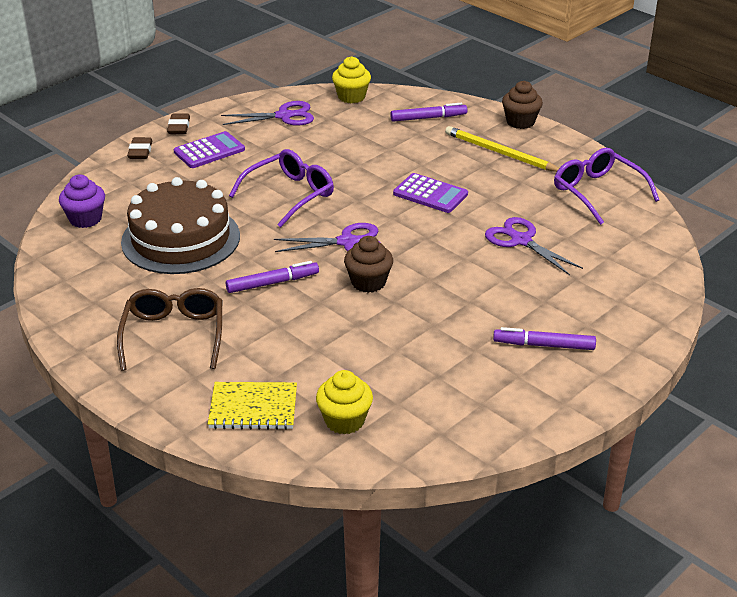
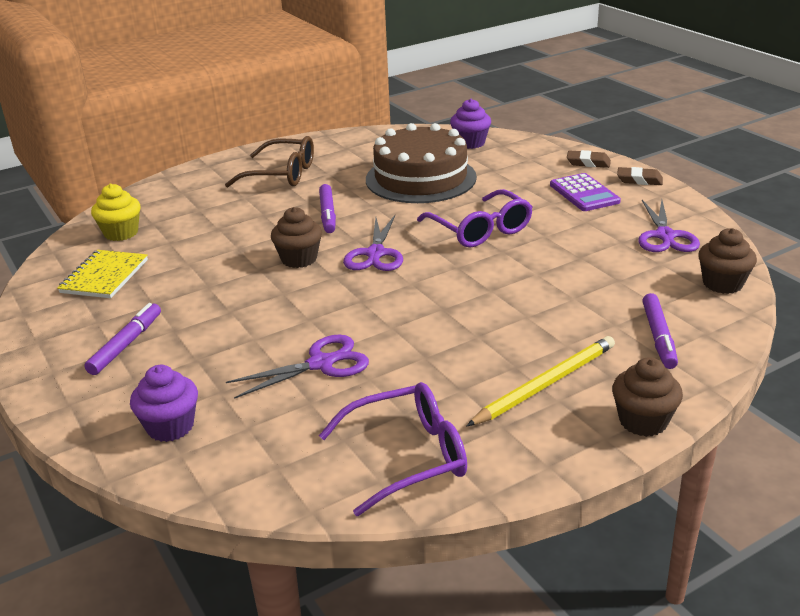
camera: 105 degrees right, 5 degrees down
yellow notebook [208,382,297,430] -> yellow notebook moved to [57,250,148,298]
yellow cupcake [332,56,371,103] -> brown cupcake [698,228,757,294]
purple calculator [393,173,468,213] -> none
none -> purple cupcake [130,365,198,442]

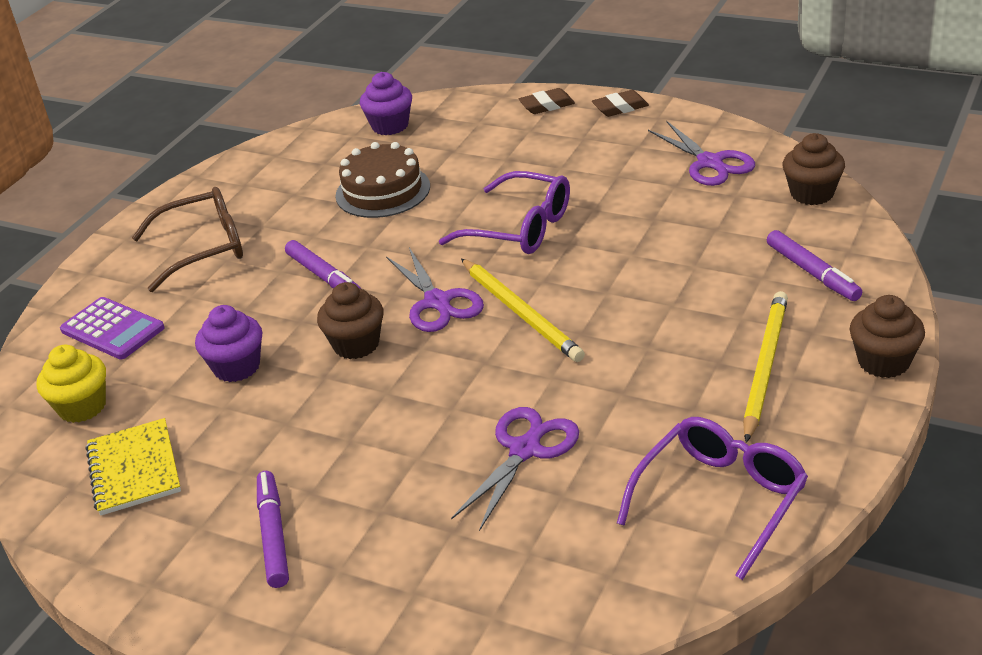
camera: 30 degrees left, 5 degrees up
purple cupcake [130,365,198,442] -> purple cupcake moved to [195,305,262,382]
brown cake [366,123,477,203] -> brown cake [335,142,430,218], size x0.66
purple calculator [550,173,621,211] -> purple calculator moved to [60,297,165,359]
none -> yellow pencil [461,259,585,362]

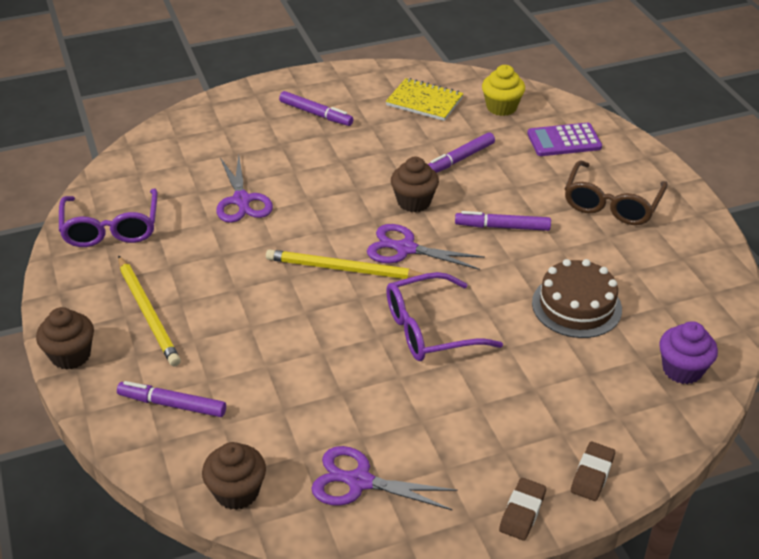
camera: 130 degrees right, 5 degrees up
purple cupcake [195,305,262,382] -> purple marker [428,132,495,173]

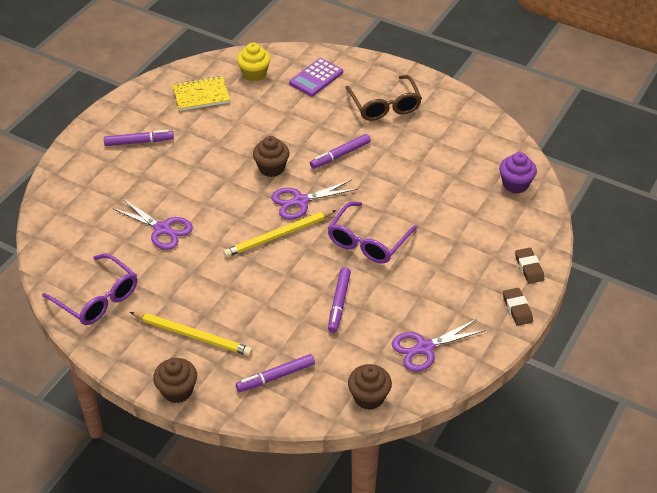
camera: 40 degrees left, 5 degrees up
purple marker [428,132,495,173] -> purple marker moved to [328,268,351,333]
brown cake [532,259,622,338] -> none

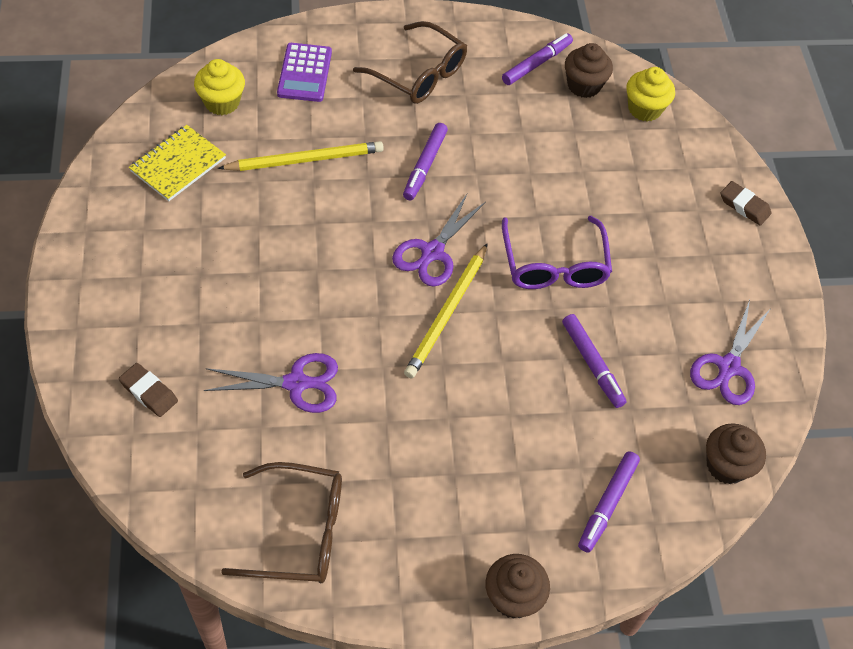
camera: 40 degrees left, 10 degrees up
purple glasses [42,254,137,325] -> brown glasses [221,462,342,583]
purple marker [104,130,174,146] -> purple marker moved to [502,34,573,85]
yellow pencil [130,312,252,356] -> yellow pencil moved to [218,141,384,171]
brown cupcake [253,136,289,177] -> brown cupcake moved to [565,43,613,98]
purple cupcake [499,152,537,194] -> yellow cupcake [627,67,675,122]
brown eraser [503,288,533,326] -> brown eraser moved to [119,363,178,417]

